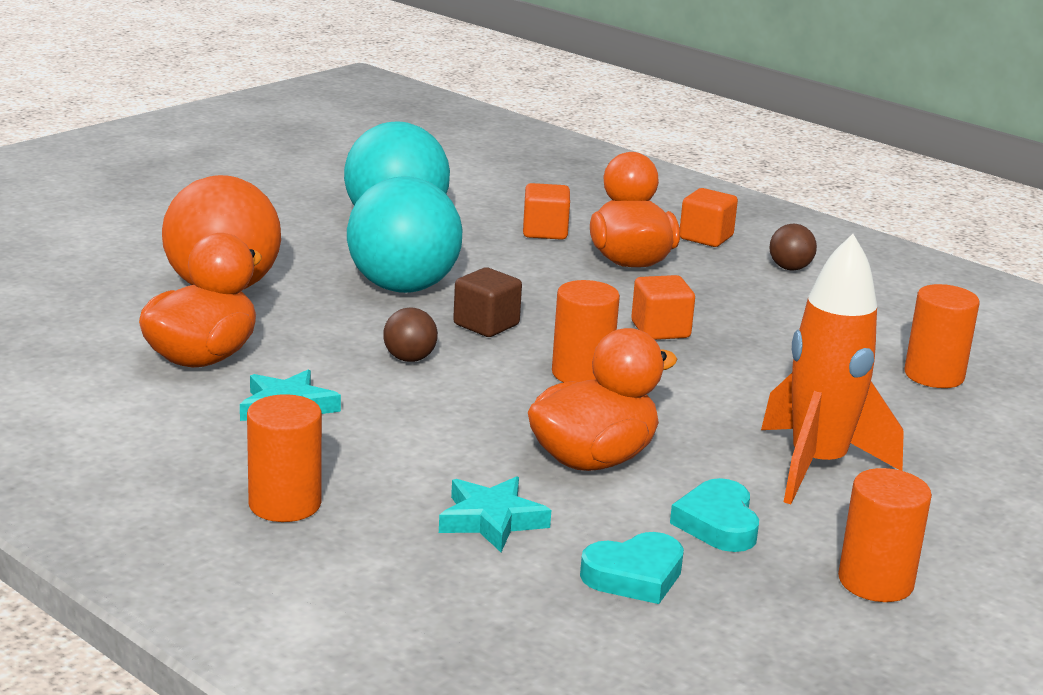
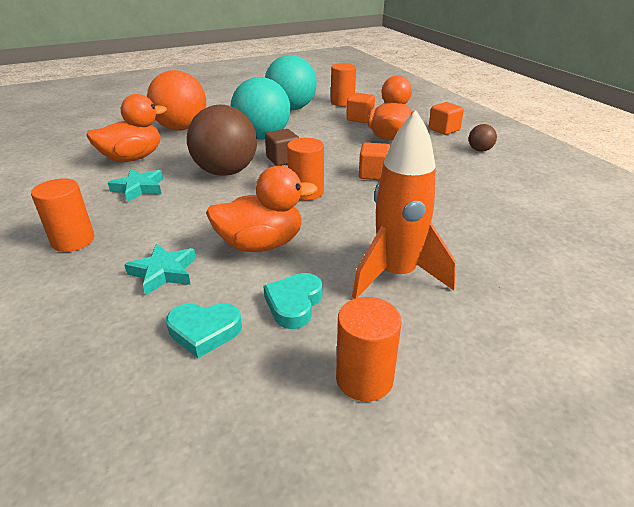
camera: 25 degrees right, 10 degrees up
brown ball [383,308,438,362] -> brown ball [187,105,257,176], size x2.31
orange cylinder [904,284,980,388] -> orange cylinder moved to [331,63,356,106]

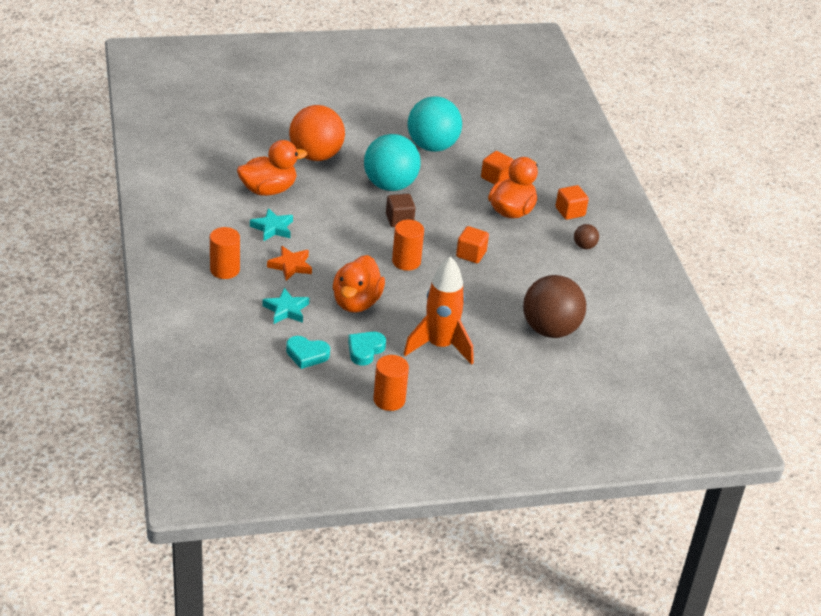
camera: 10 degrees right, 5 degrees up
brown ball [187,105,257,176] -> brown ball moved to [523,275,586,338]
orange duck [206,166,318,252] -> orange duck turned 105 degrees clockwise [333,255,385,313]
orange cylinder [331,63,356,106] -> none
none -> orange star [267,246,312,281]

